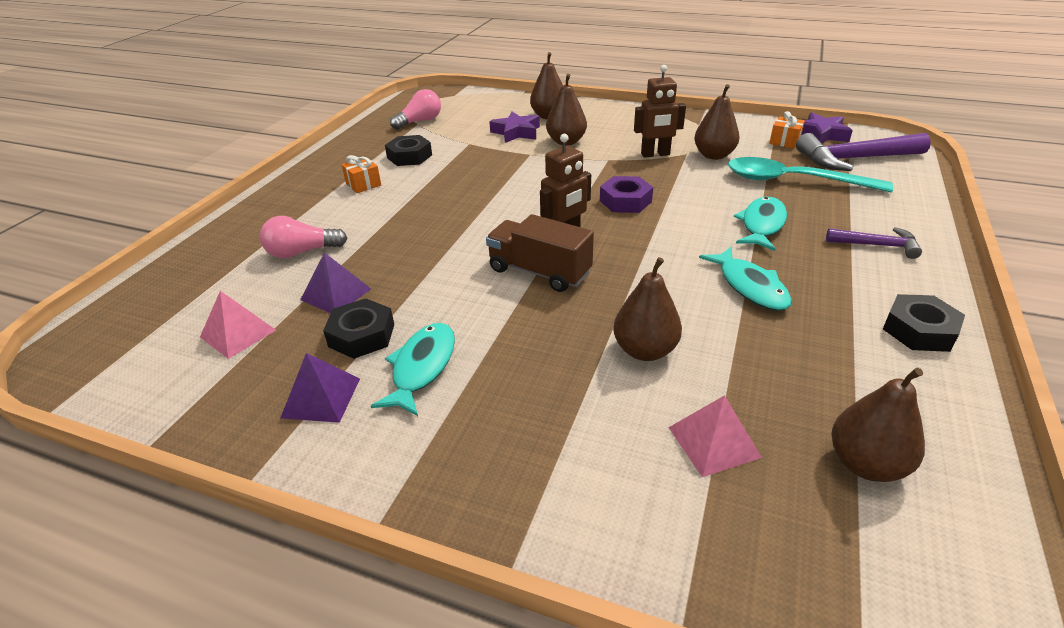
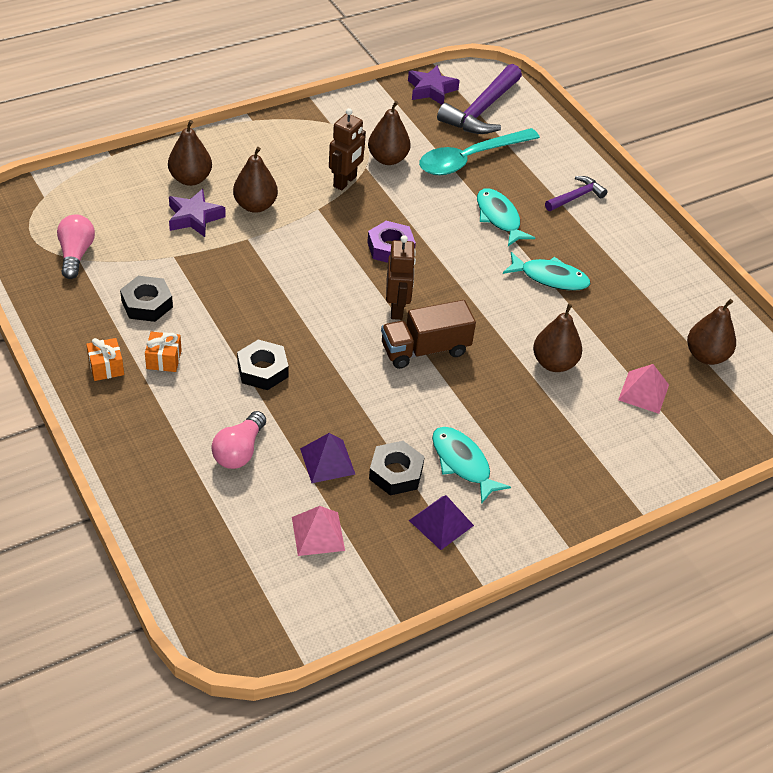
camera: 55 degrees left, 10 degrees up
orange gift [769,111,805,148] -> orange gift moved to [86,338,124,381]
black nut [883,294,965,352] -> black nut moved to [237,340,289,390]

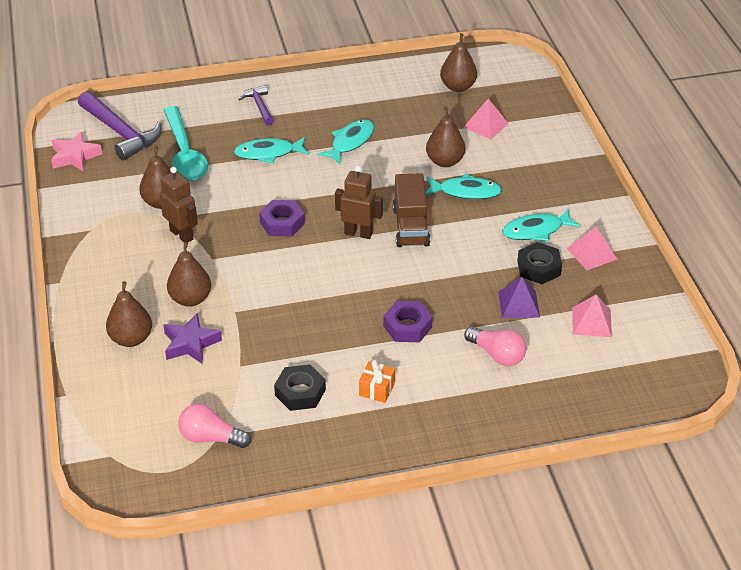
camera: 70 degrees left, 5 degrees down
orange gift [86,338,124,381] -> none
black nut [237,340,289,390] -> purple nut [383,301,433,342]
purple star [408,65,460,105] -> pink star [51,132,102,172]
purple pyramid [409,495,474,550] -> pink pyramid [567,226,617,270]
none -> turquoise fish [426,174,502,199]

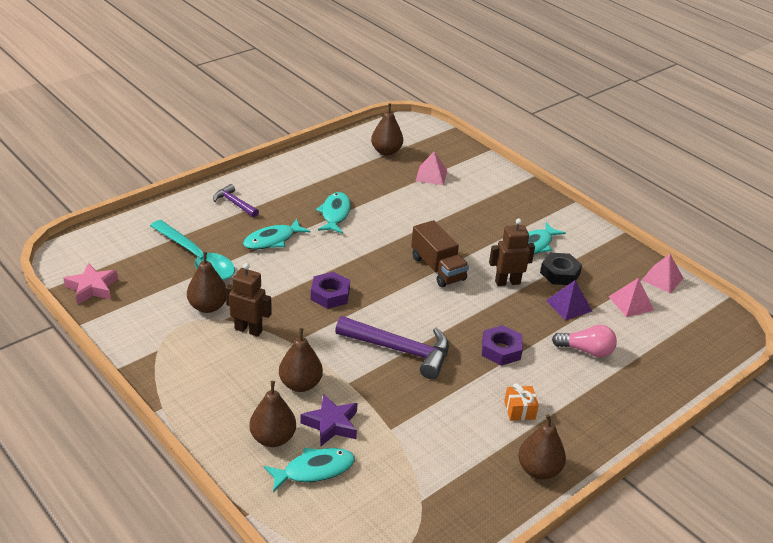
camera: 30 degrees left, 5 degrees down
purple hammer [78,91,162,161] -> purple hammer moved to [335,316,449,379]
pink light bulb [178,404,251,448] -> none
black nut [274,364,326,411] -> none
brown robot [335,165,383,239] -> brown robot moved to [489,219,535,286]
brown pear [426,106,466,167] -> brown pear moved to [518,414,566,479]
turquoise fish [426,174,502,199] -> turquoise fish moved to [264,448,355,493]
pink pyramid [567,226,617,270] -> pink pyramid moved to [642,254,683,293]

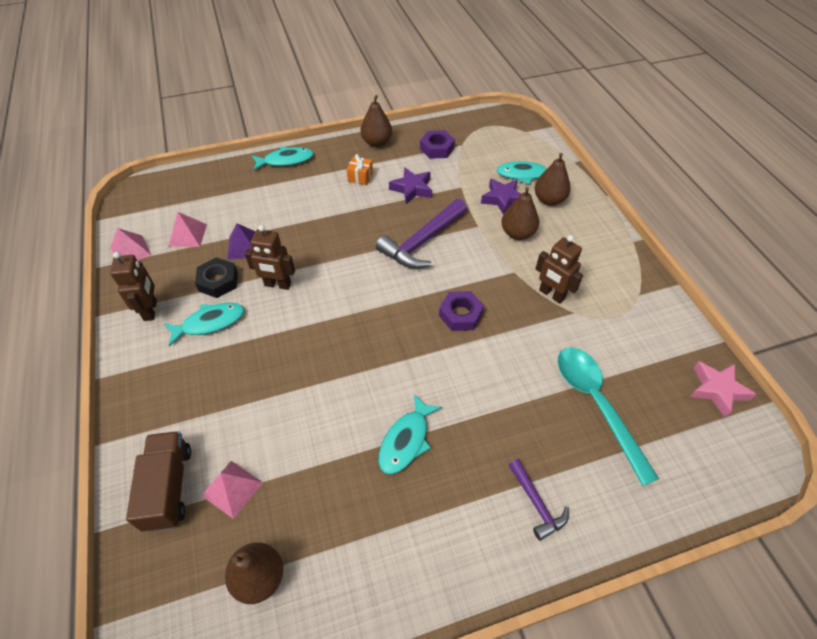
camera: 155 degrees left, 15 degrees up
brown pear [187,252,226,313] -> none
turquoise fish [243,219,310,249] -> turquoise fish moved to [252,147,314,171]
purple hammer [335,316,449,379] -> purple hammer turned 90 degrees counterclockwise [376,199,467,268]
brown truck [411,220,469,288] -> brown truck moved to [126,431,191,532]
purple nut [482,325,523,366] -> purple nut moved to [420,130,455,159]
pink light bulb [552,325,617,357] -> none
none -> brown robot [110,252,157,321]
none -> purple star [389,167,432,204]

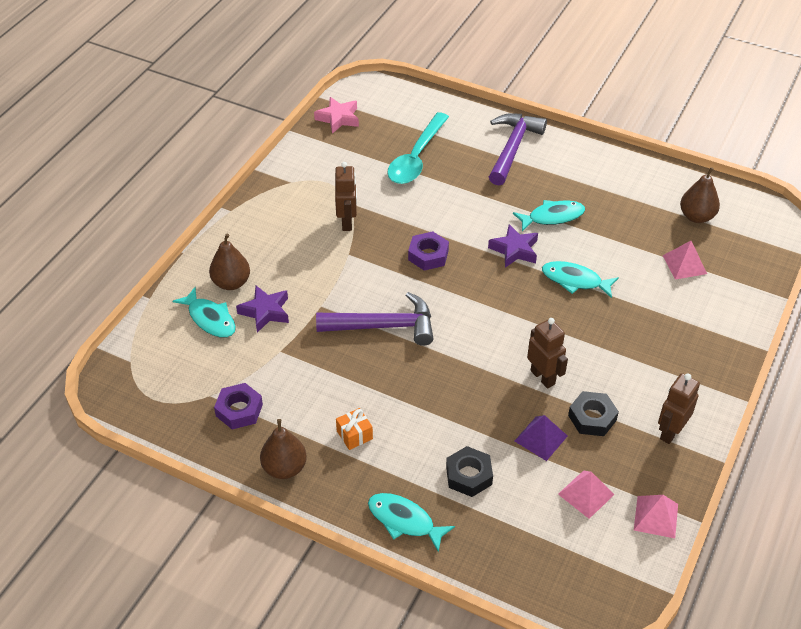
camera: 135 degrees left, 5 degrees down
brown truck [126,431,191,532] -> none
turquoise fish [164,303,244,347] -> turquoise fish moved to [542,261,619,298]
purple star [389,167,432,204] -> purple star moved to [488,224,538,268]
brown pear [501,187,539,240] -> none
purple hammer [509,459,569,541] -> purple hammer [489,113,547,185], size x1.82
none -> black nut [446,446,493,497]

